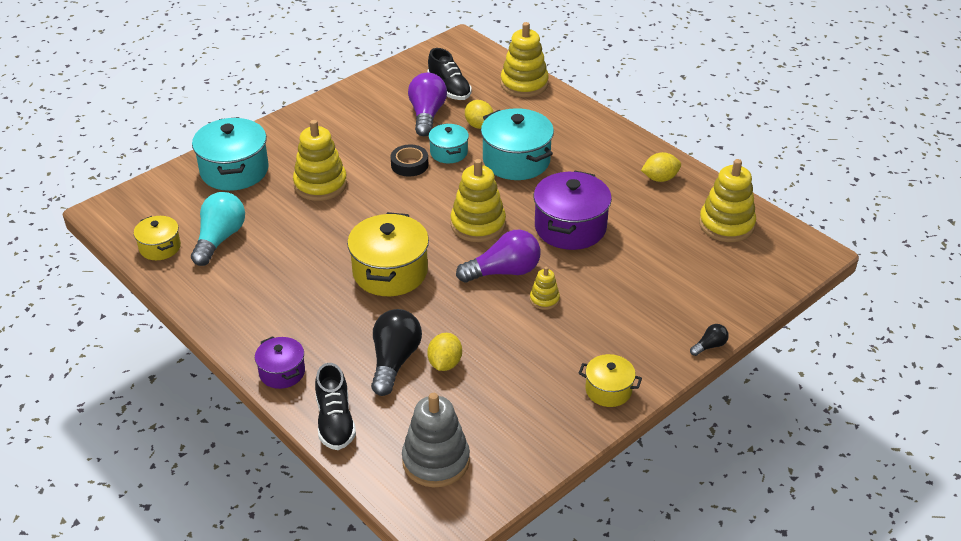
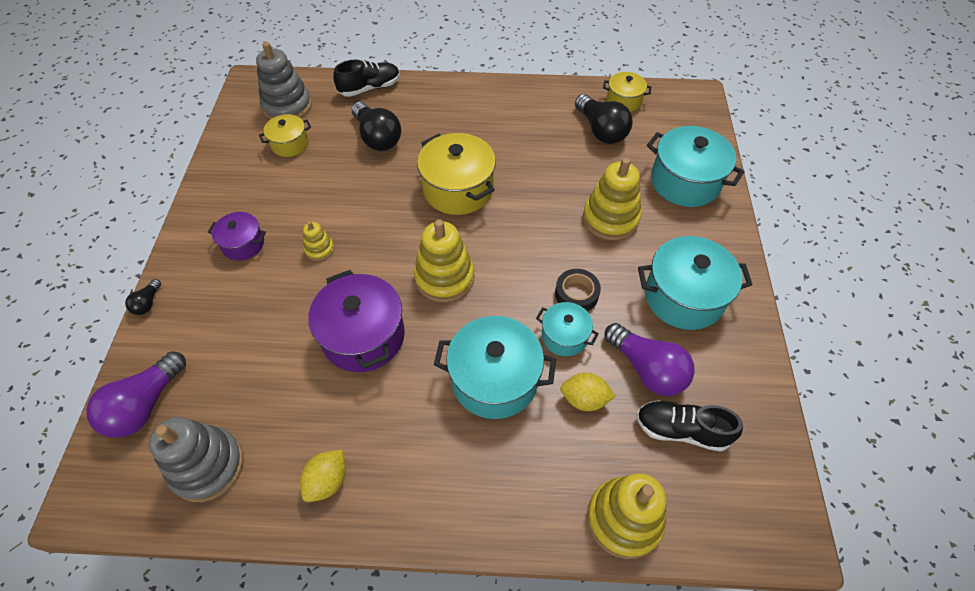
camera: 135 degrees right, 15 degrees up
turquoise light bulb [191,192,245,266] -> black light bulb [575,94,633,144]
purple pot [255,337,305,389] -> purple pot moved to [208,212,266,261]
black shoe [315,363,356,450] -> black shoe turned 120 degrees clockwise [333,60,400,97]
yellow lemon [427,333,462,371] -> none
purple light bulb [456,230,541,283] -> purple light bulb moved to [86,351,186,438]
yellow pot [579,354,642,407] -> yellow pot moved to [259,114,311,157]
yellow stacking toy [699,159,756,242] -> grey stacking toy [149,417,244,502]
none -> turquoise pot [638,236,752,330]

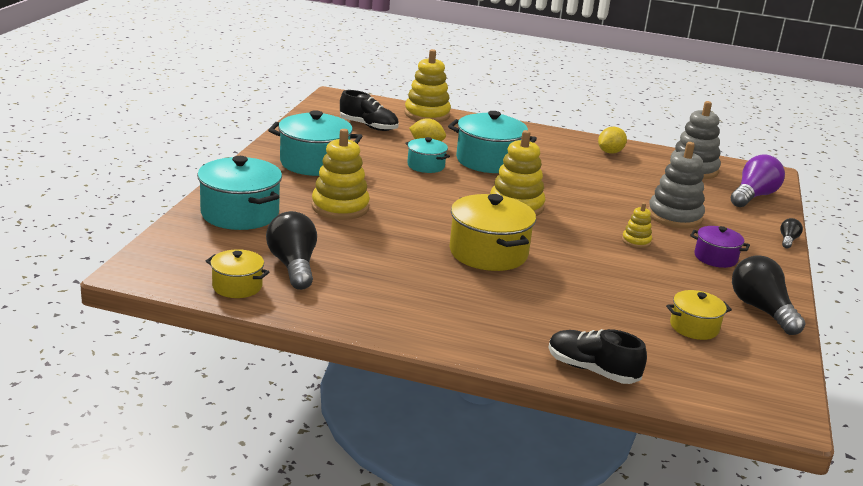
camera: 170 degrees left, 30 degrees down
grey stacking toy [256,42,312,120] -> grey stacking toy moved to [648,142,705,229]
purple pot [308,270,405,372] -> none
black shoe [333,60,400,97] -> black shoe turned 45 degrees clockwise [548,329,647,384]
black light bulb [352,102,401,151] -> black light bulb moved to [732,255,805,335]
black tape [555,269,601,311] -> none
purple light bulb [604,323,695,396] -> none

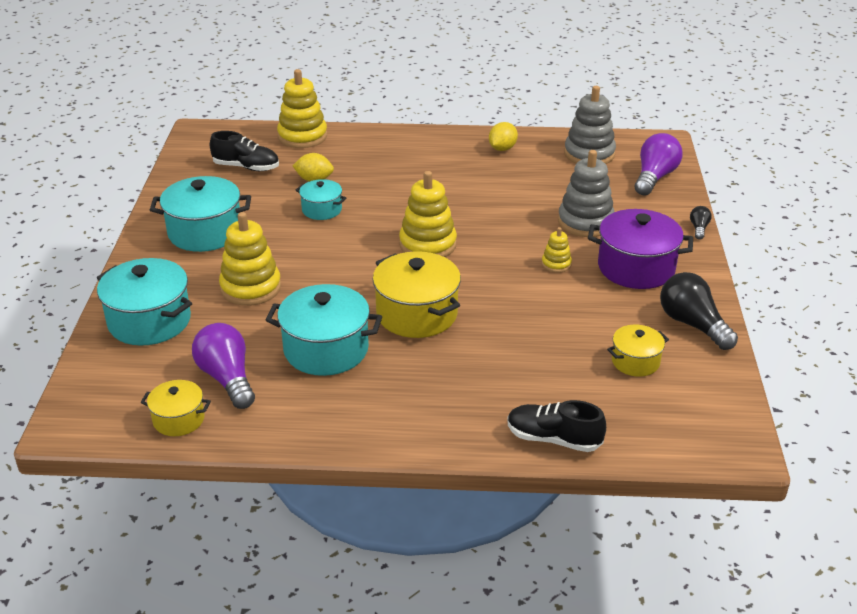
camera: 10 degrees left, 10 degrees up
black light bulb [266,211,317,290] -> purple light bulb [192,323,255,409]
turquoise pot [448,111,537,173] -> turquoise pot moved to [265,284,382,376]
purple pot [690,226,750,268] -> purple pot [588,209,693,289], size x1.78

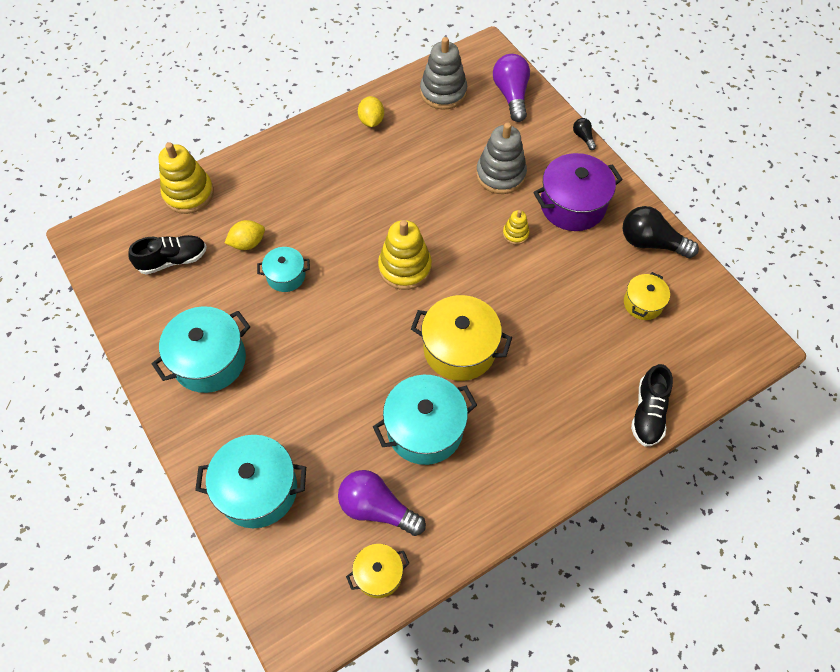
camera: 35 degrees left, 25 degrees up
yellow stacking toy [219,212,281,306] -> none
black shoe [507,400,606,452] -> black shoe turned 60 degrees counterclockwise [631,364,673,447]

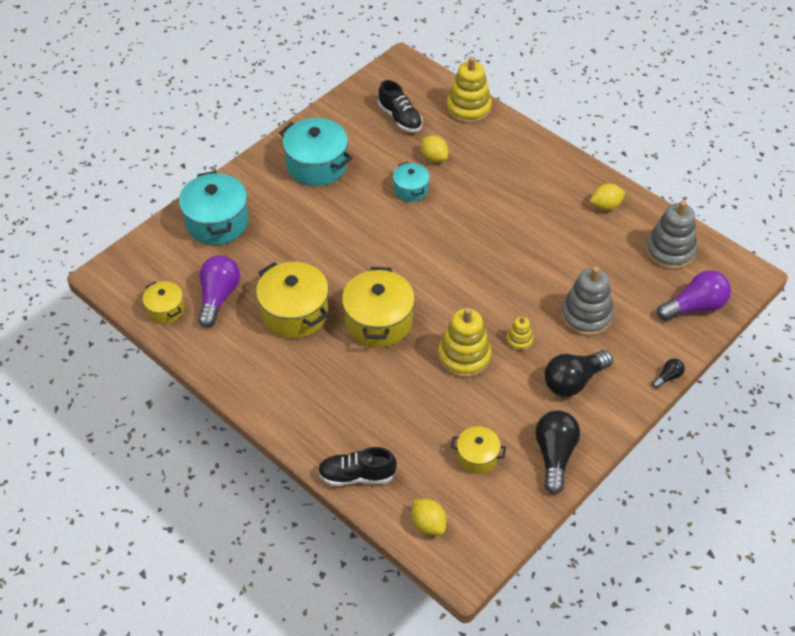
camera: 75 degrees right, 10 degrees down
turquoise pot [373,375,477,465] -> yellow pot [256,262,329,339]
yellow stacking toy [378,220,432,290] -> yellow stacking toy moved to [438,307,491,378]
purple pot [533,153,623,231] -> black light bulb [545,350,613,397]
none -> yellow lemon [412,499,447,535]

